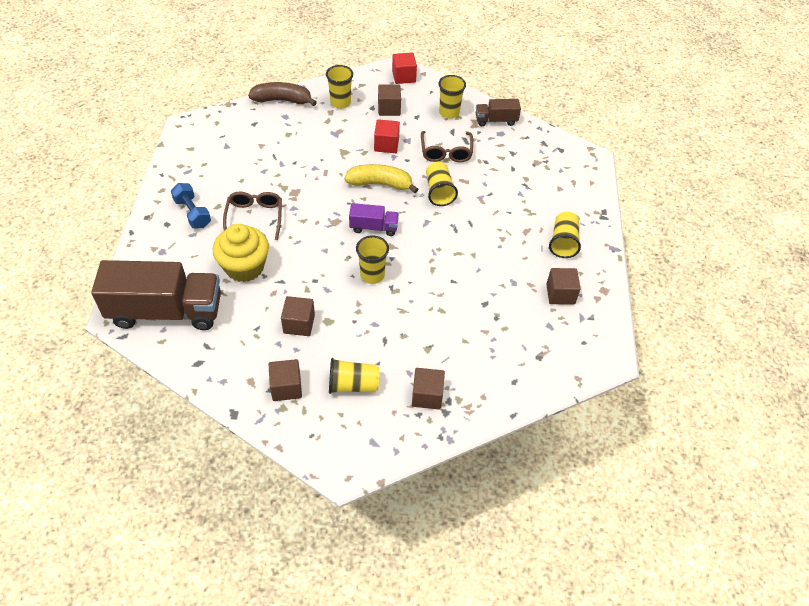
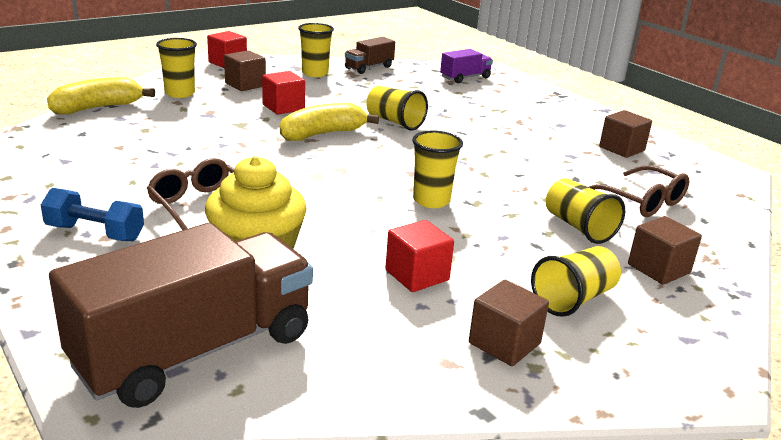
camera: 40 degrees left, 25 degrees down
brown banana [248,82,317,106] -> yellow banana [47,77,155,114]
brown cube [281,296,315,336] -> red cube [385,220,454,292]
purple truck [349,203,399,236] -> purple truck moved to [440,49,493,83]
brown glasses [421,131,473,162] -> brown glasses moved to [589,165,689,217]
yellow cup [549,212,581,258] -> yellow cup moved to [546,178,625,244]

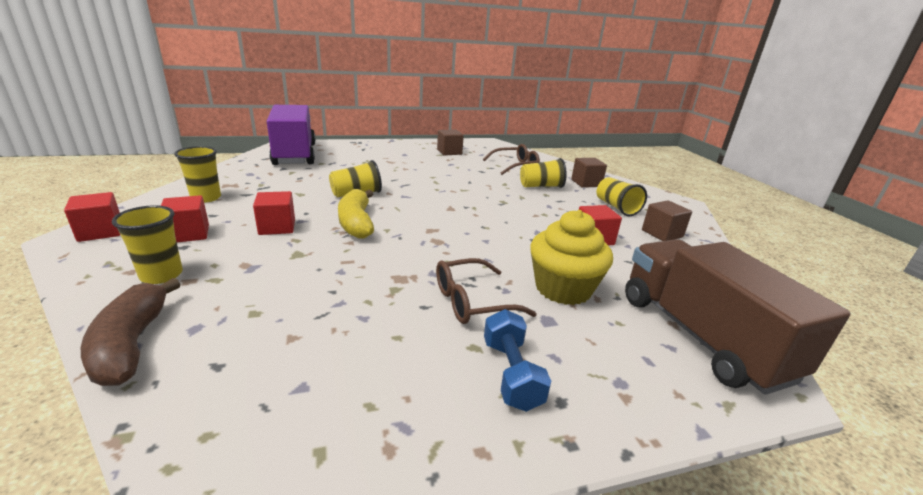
camera: 70 degrees left, 0 degrees up
blue dumbbell [41,188,144,241] -> blue dumbbell turned 45 degrees counterclockwise [484,309,551,412]
yellow banana [47,77,155,114] -> brown banana [81,278,181,386]
brown cube [224,50,266,91] -> red cube [161,195,209,242]
brown truck [345,37,395,74] -> none
yellow cup [412,131,463,208] -> none
purple truck [440,49,493,83] -> purple truck [267,105,316,165], size x2.12

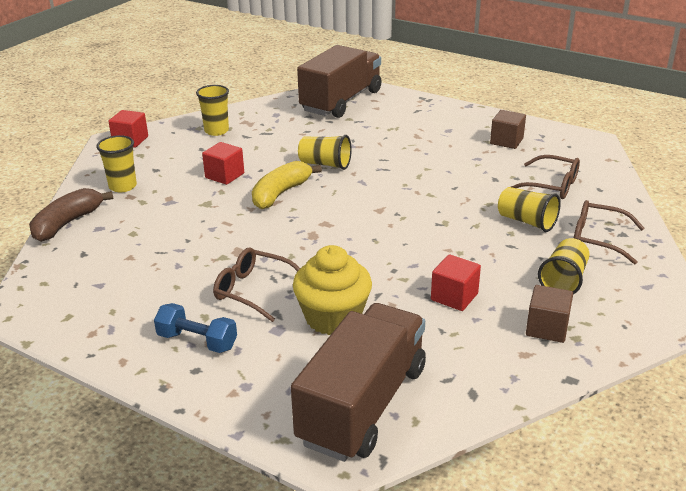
camera: 50 degrees right, 5 degrees up
red cube [161,195,209,242] -> none
purple truck [267,105,316,165] -> brown truck [297,45,382,118]
blue dumbbell [484,309,551,412] -> blue dumbbell turned 75 degrees clockwise [154,303,237,353]
brown cube [571,158,607,188] -> brown glasses [574,200,644,265]

